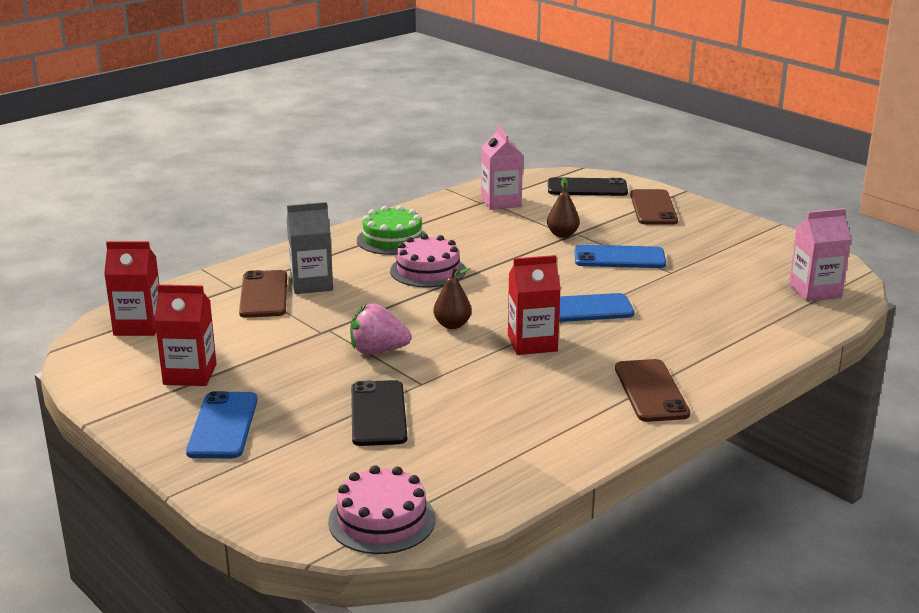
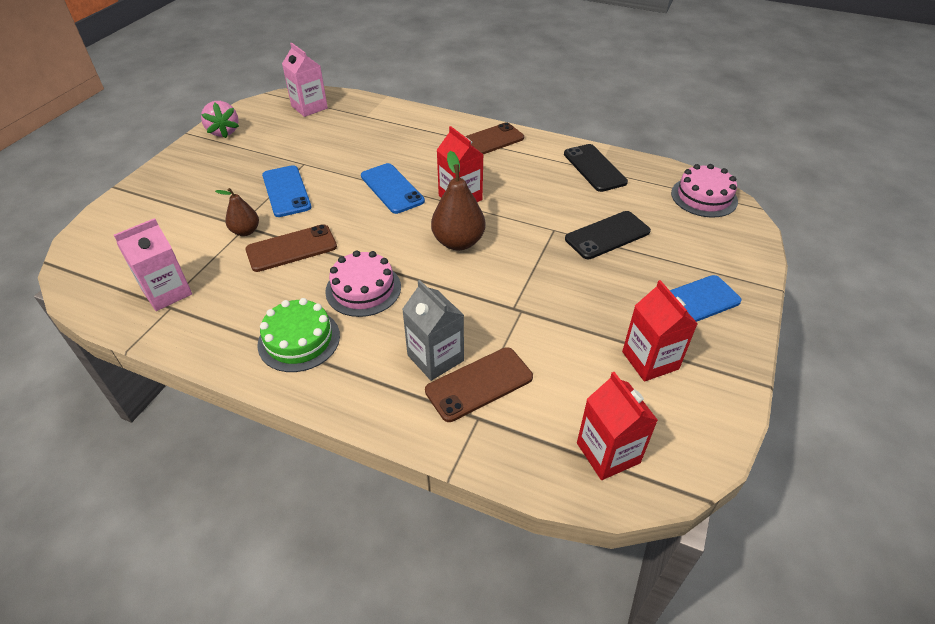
camera: 115 degrees left, 20 degrees up
pink strawberry [350,303,411,354] -> pink strawberry moved to [201,101,239,138]
brown pear [433,267,472,329] -> brown pear [431,151,486,250], size x1.66
black phone [548,177,628,196] -> black phone moved to [564,144,628,192]
brown phone [630,189,678,224] -> brown phone moved to [245,224,337,272]

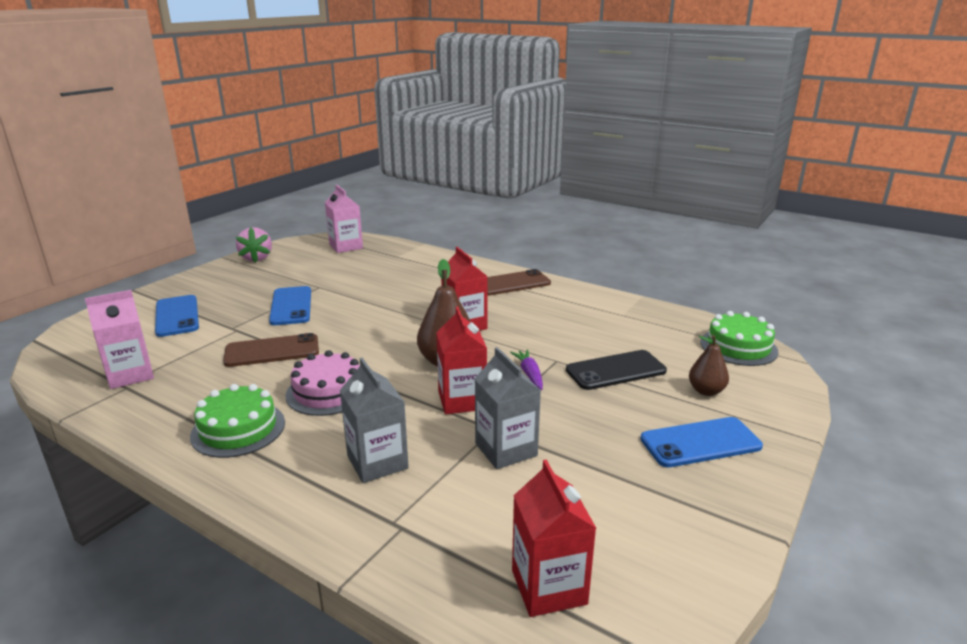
camera: 10 degrees right, 20 degrees down
brown pear [215,188,259,236] -> brown pear moved to [689,335,729,396]
blue phone [361,163,425,214] -> blue phone moved to [155,295,199,337]
brown phone [425,347,533,422] -> none
black phone [564,144,628,192] -> none
red carton [622,280,698,381] -> red carton moved to [436,307,487,414]
pink cake [671,164,738,218] -> green cake [700,311,779,366]
none -> grey carton [475,347,541,469]
none -> purple carrot [510,349,543,390]

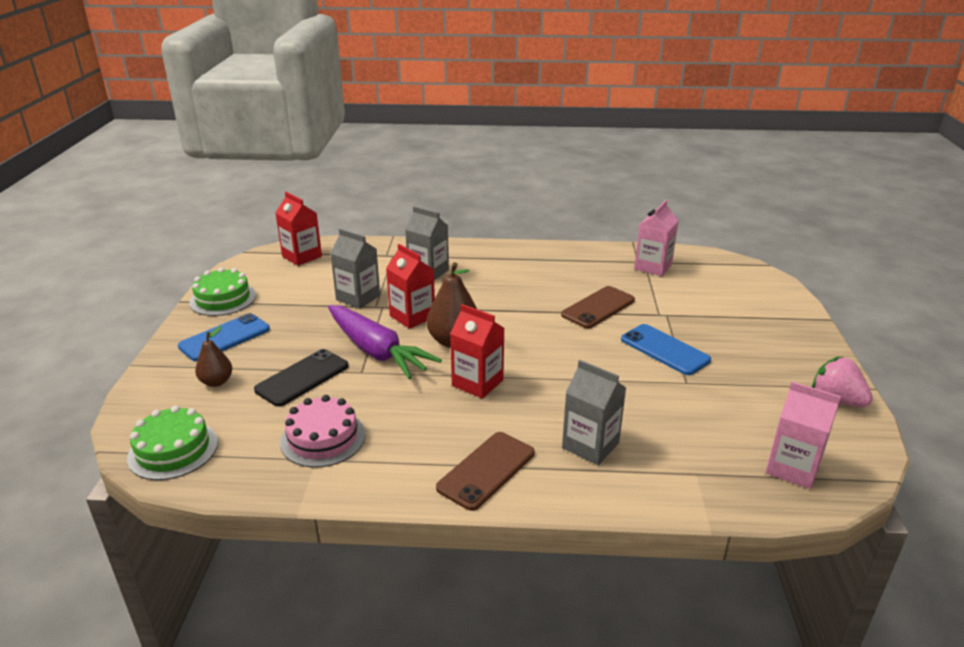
camera: 150 degrees right, 5 degrees up
blue phone [155,295,199,337] -> none
green cake [190,384,285,458] -> green cake moved to [189,267,256,316]
pink cake [285,350,360,416] -> pink cake moved to [280,395,366,468]
purple carrot [510,349,543,390] -> purple carrot [328,305,442,379], size x2.33
none -> grey carton [562,360,626,465]

